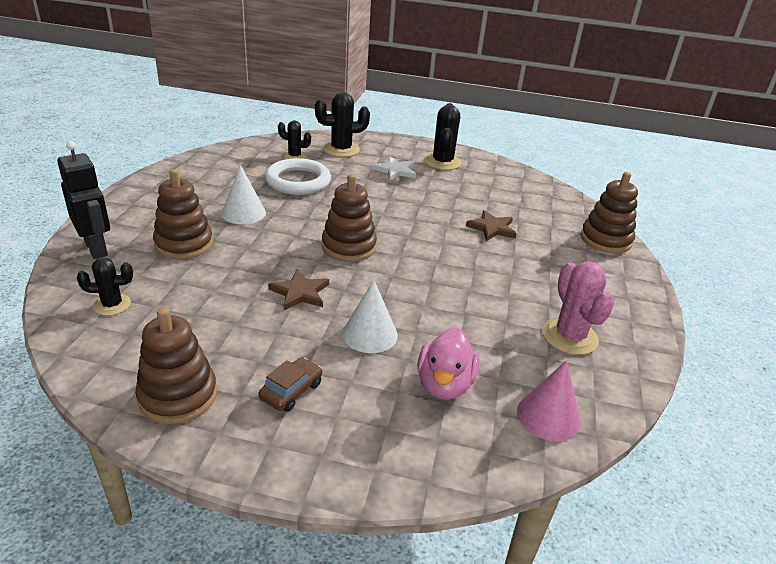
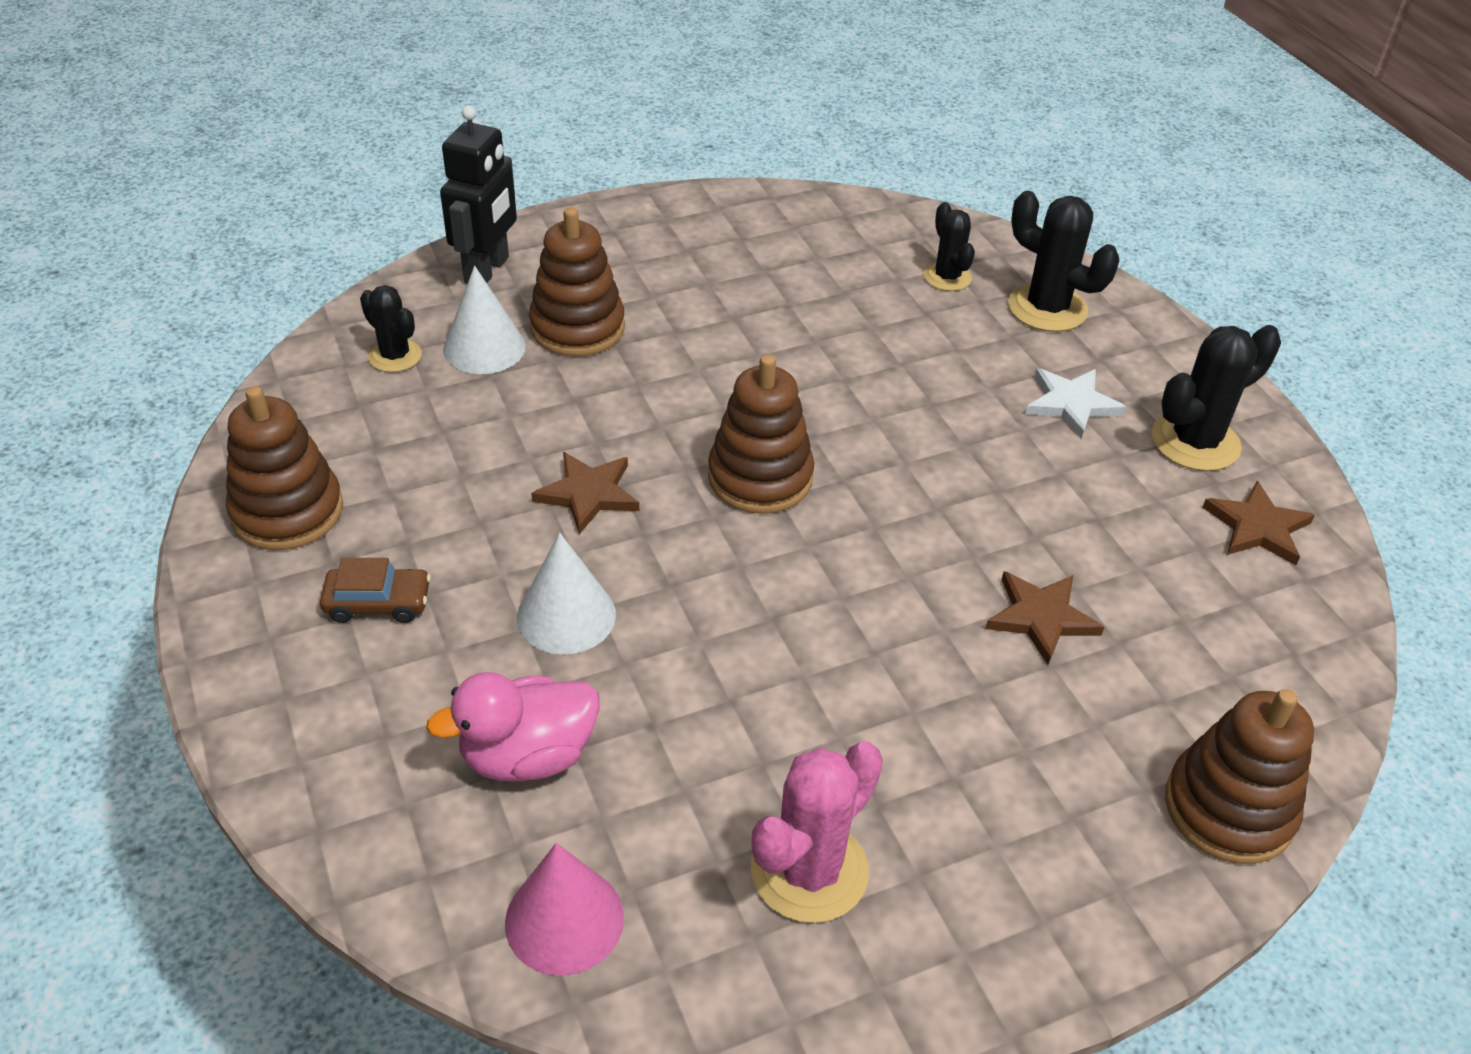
camera: 55 degrees right, 10 degrees up
white cone [221,165,266,224] -> white cone moved to [443,266,526,374]
white ring [265,158,331,195] -> none
none -> brown star [1202,481,1315,565]

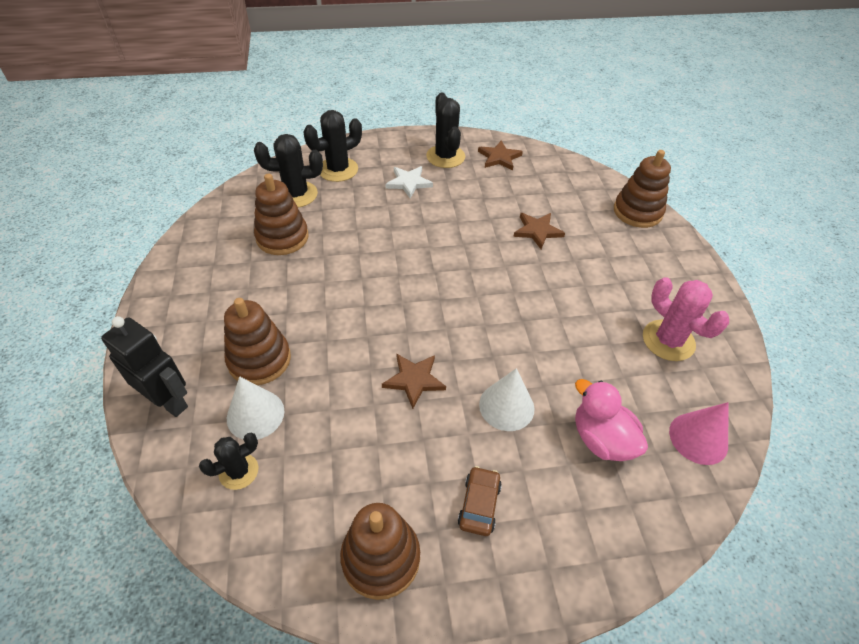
camera: 75 degrees left, 5 degrees up
pink duck [426,672,600,781] -> pink duck turned 150 degrees clockwise [575,379,648,461]
brown stacking toy [708,355,814,514] -> brown stacking toy moved to [254,173,309,255]
black cactus [923,202,975,291] -> black cactus [254,134,323,207], size x1.61

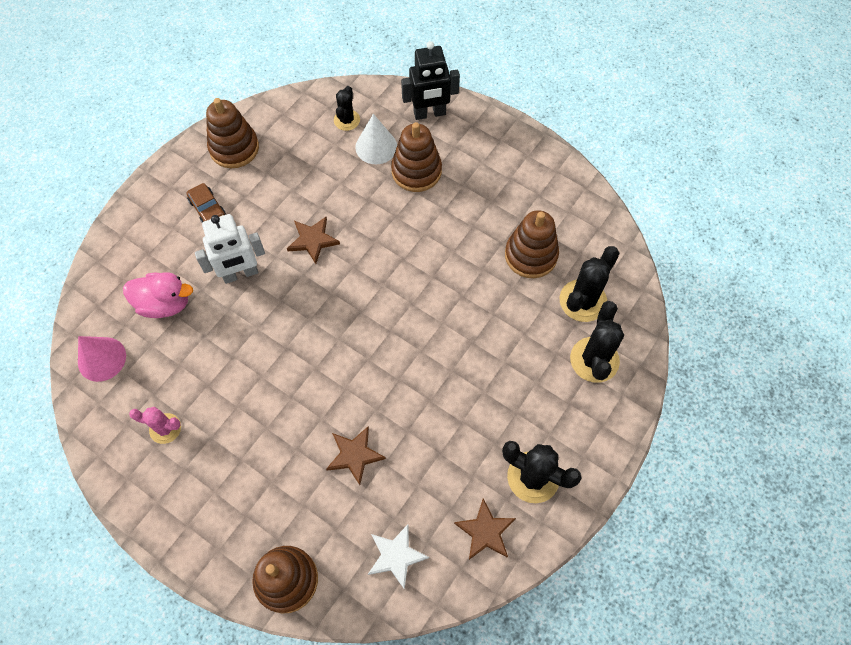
camera: 135 degrees right, 15 degrees up
white star [385,166,433,199] -> white star moved to [368,525,429,590]
white cone [479,368,534,431] -> white robot [195,214,265,284]
pink cactus [643,277,729,361] -> pink cactus [129,407,181,444], size x0.62

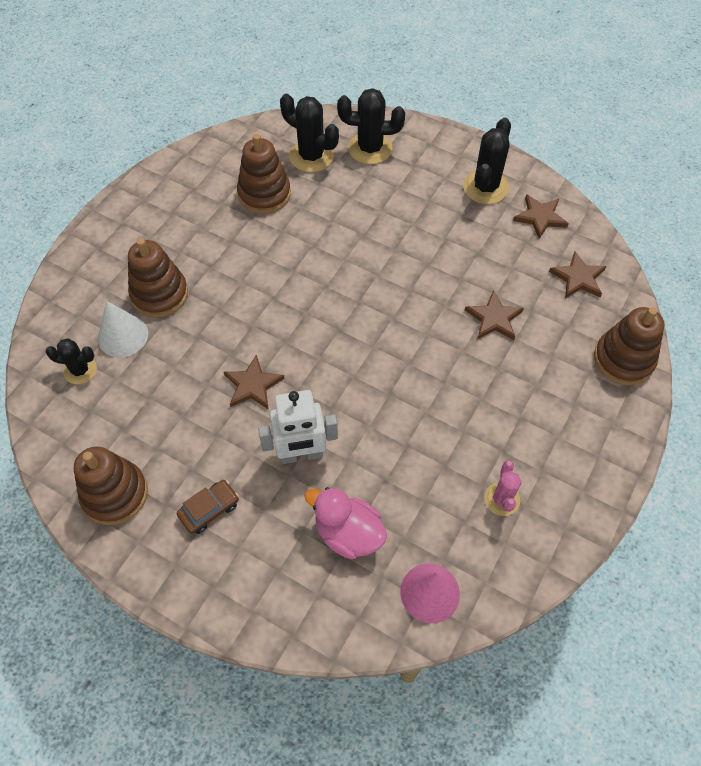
camera: 95 degrees left, 5 degrees down
pink duck [123,272,193,318] -> pink duck turned 60 degrees counterclockwise [304,487,387,559]
white robot [195,214,265,284] -> white robot turned 105 degrees clockwise [258,390,338,464]
white star [368,525,429,590] -> brown star [549,251,606,298]
black robot [401,41,460,120] -> none

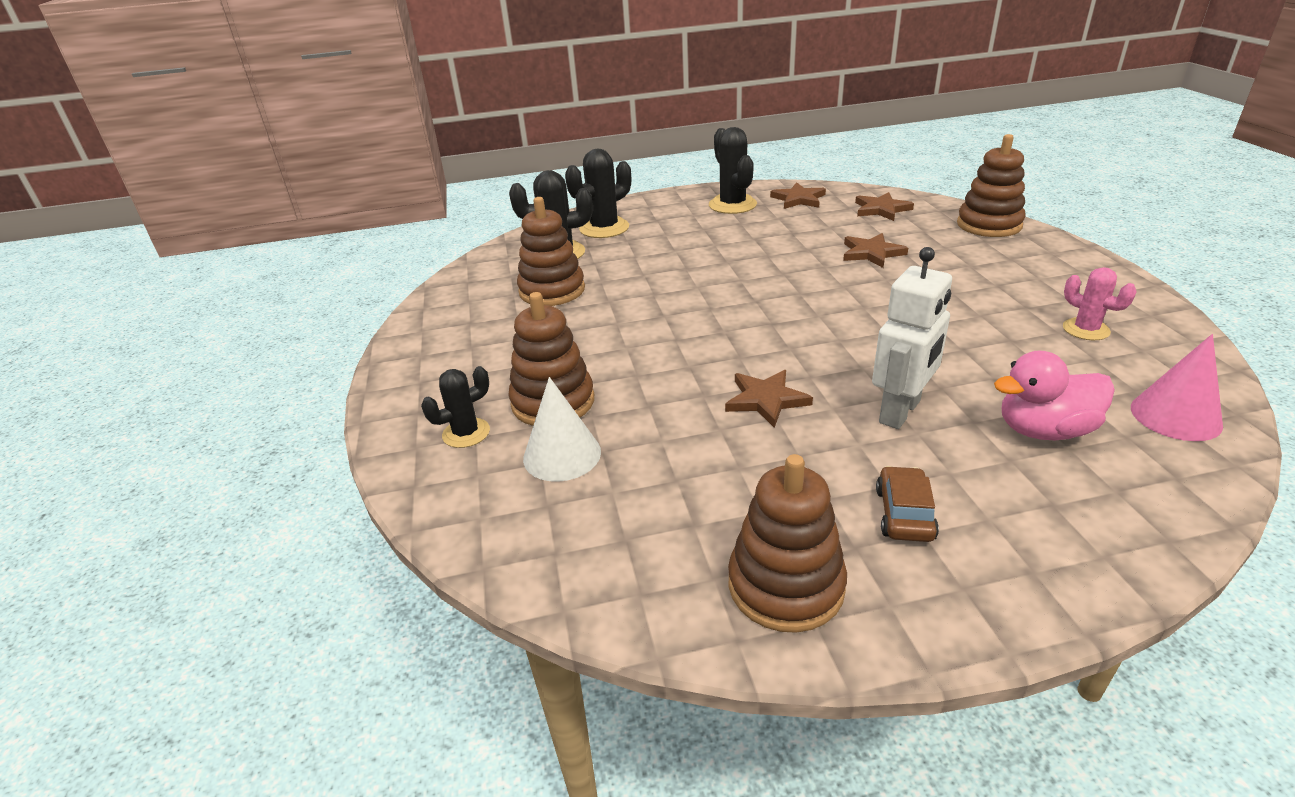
camera: 40 degrees left, 25 degrees down
black cactus [45,339,97,384] -> black cactus moved to [421,366,490,448]

